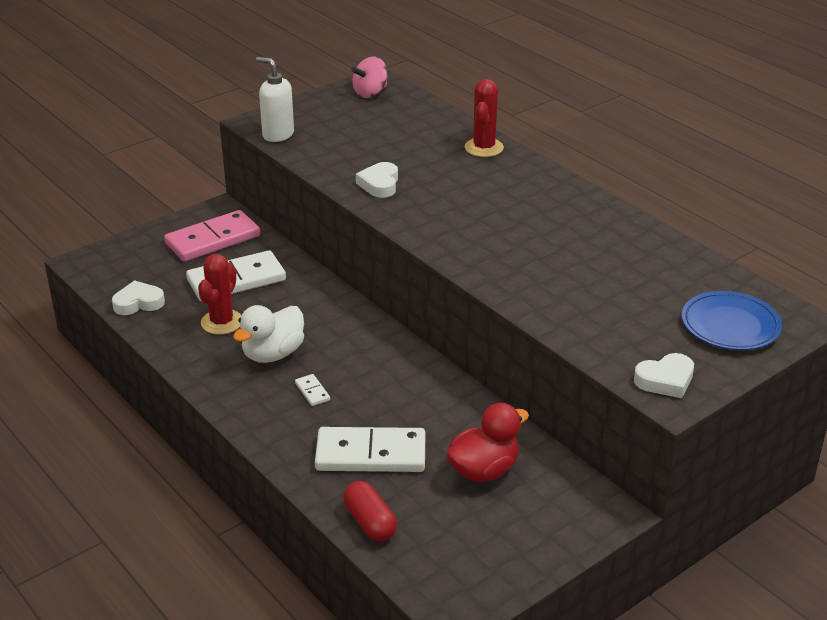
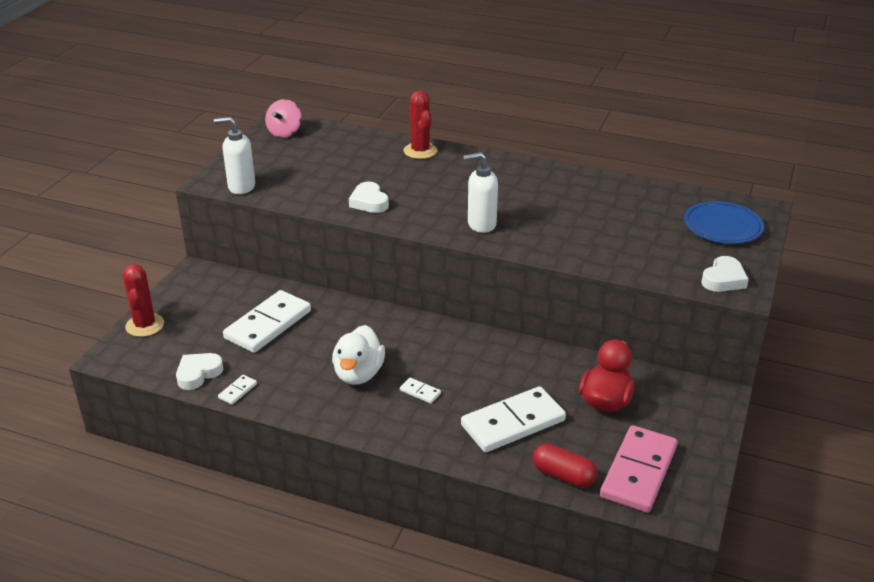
camera: 30 degrees left, 0 degrees up
pink domino [164,210,260,262] -> pink domino moved to [600,425,677,513]
red cactus [198,254,242,335] -> red cactus moved to [122,264,164,337]
none -> white domino [218,375,257,405]
none -> white soap dispenser [463,152,498,233]

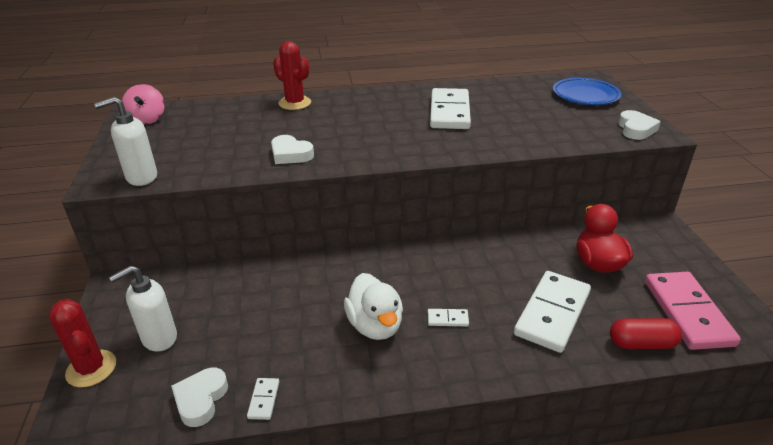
camera: 30 degrees left, 0 degrees up
white domino [223,290,311,353] -> white domino moved to [430,88,471,129]
white soap dispenser [463,152,498,233] -> white soap dispenser moved to [109,265,177,351]

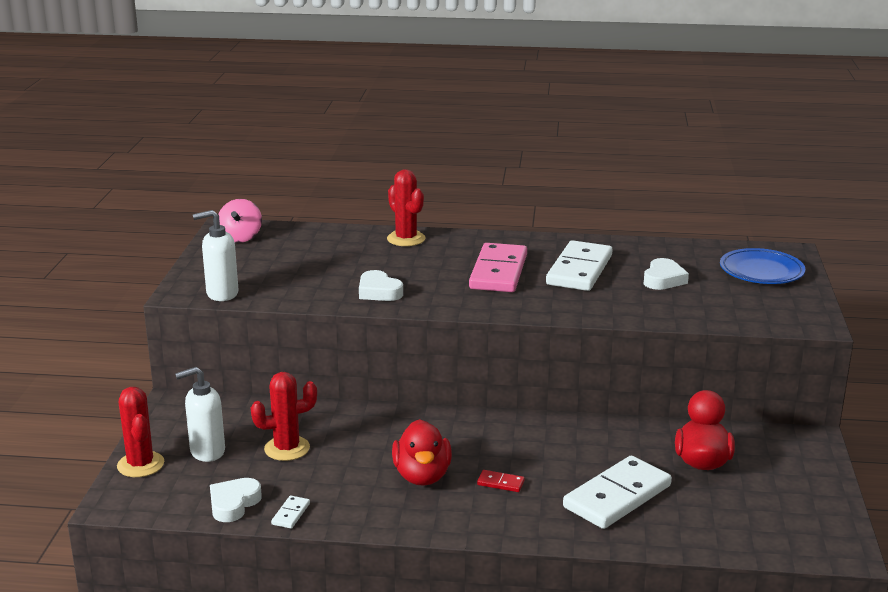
camera: 15 degrees right, 10 degrees down
white duck [344,273,403,340] -> red duck [392,419,452,486]
white domino [428,309,469,326] -> red domino [477,470,525,492]
red capsule [610,318,682,349] -> none
white heart [618,110,661,140] -> white heart moved to [644,258,689,290]
pink domino [645,272,741,350] -> pink domino moved to [469,243,527,292]
none -> red cactus [251,372,317,461]

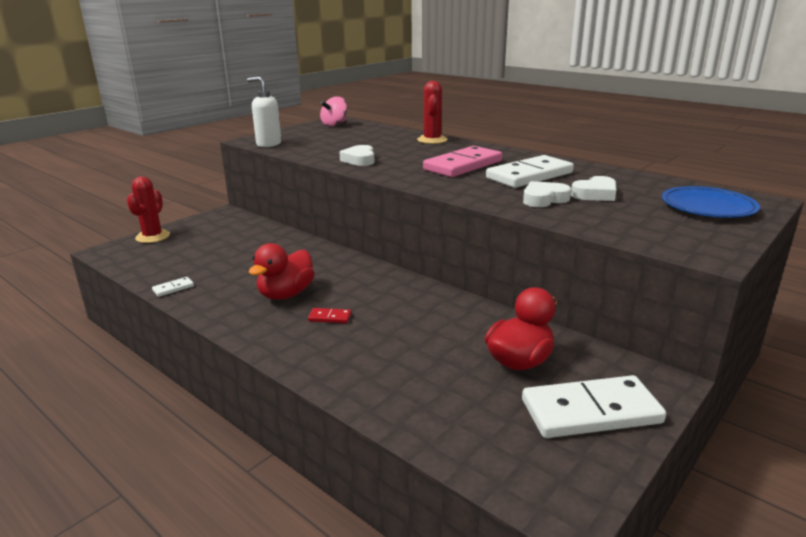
camera: 35 degrees right, 0 degrees up
white soap dispenser [175,367,225,462] -> none
white heart [210,478,262,522] -> white heart moved to [523,181,571,207]
red cactus [251,372,317,461] -> none
red domino [477,470,525,492] -> red domino turned 45 degrees counterclockwise [308,308,351,323]
white domino [563,456,672,529] -> white domino moved to [522,375,666,438]

